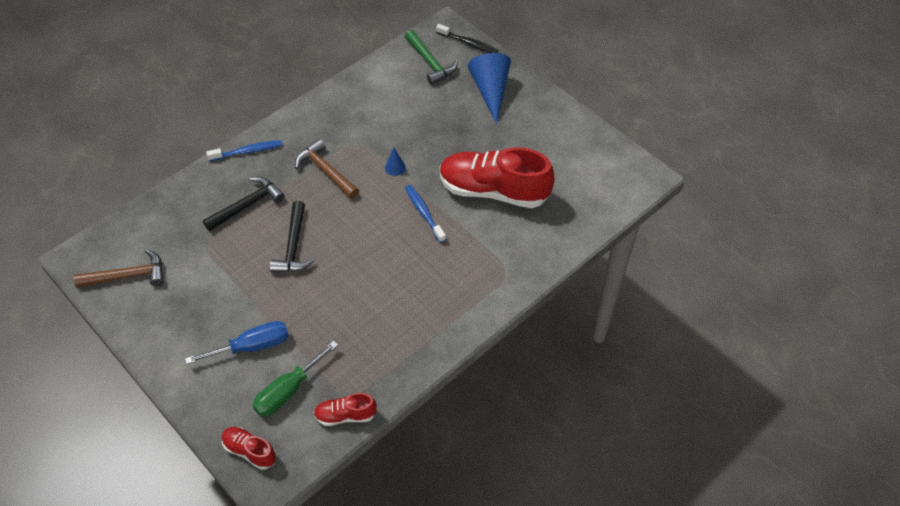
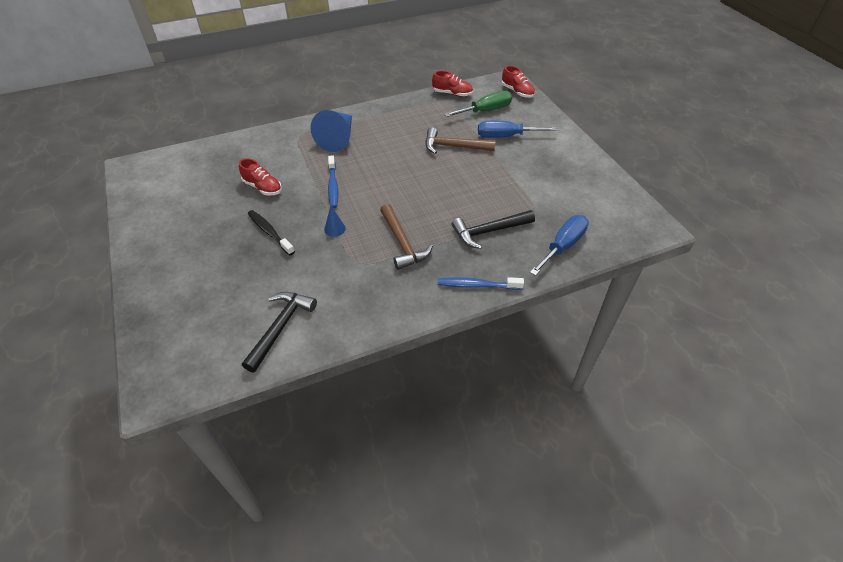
camera: 160 degrees left, 5 degrees down
brown hammer [73,249,164,288] -> brown hammer moved to [425,127,496,154]
black hammer [270,201,315,273] -> black hammer moved to [242,292,317,373]
green hammer [405,30,458,85] -> none
black toothbrush [436,24,498,53] -> black toothbrush moved to [248,210,295,255]
red shoe [440,147,554,208] -> red shoe [239,158,282,196], size x0.47
blue cone [468,53,511,124] -> blue cone moved to [311,110,352,152]
none -> blue screwdriver [530,215,589,276]

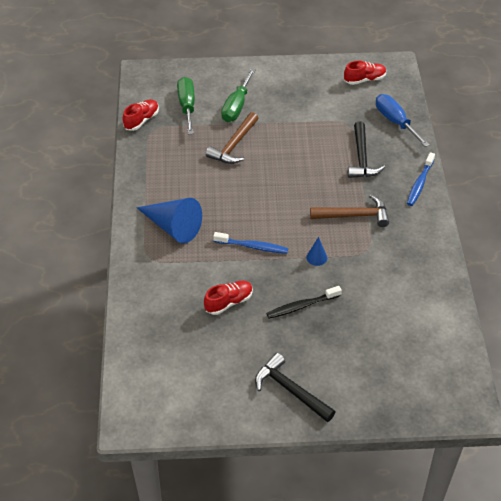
camera: 70 degrees left, 0 degrees up
black hammer [242,292,317,373] -> black hammer moved to [255,353,336,422]
blue screwdriver [478,121,557,138] -> green screwdriver [221,68,256,122]
red shoe [502,66,535,98] -> red shoe moved to [344,61,386,85]

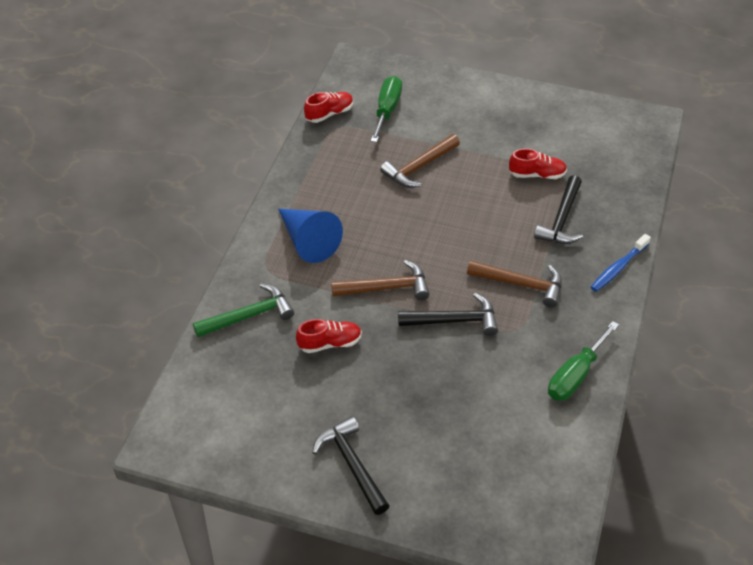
camera: 20 degrees right, 0 degrees up
blue toothbrush [213,232,288,254] -> brown hammer [331,260,430,300]
green screwdriver [221,68,256,122] -> green screwdriver moved to [548,321,619,401]
black toothbrush [266,286,342,319] -> none
blue cone [306,237,327,266] -> black hammer [398,293,498,336]
red shoe [344,61,386,85] -> red shoe moved to [509,148,567,179]
blue screwdriver [376,94,430,147] -> none
none -> green hammer [193,283,294,337]

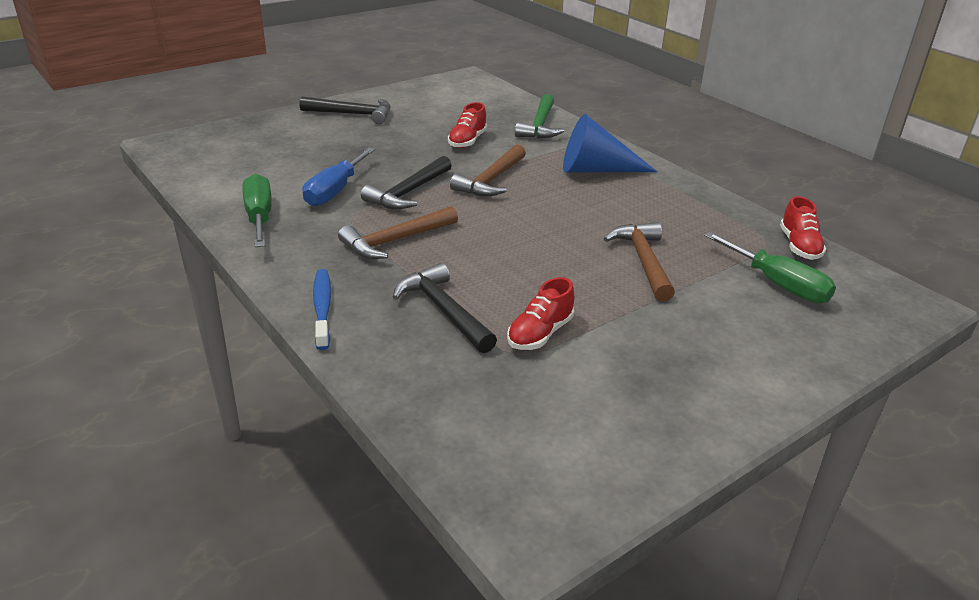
camera: 125 degrees right, 15 degrees down
none -> blue screwdriver [303,147,375,206]

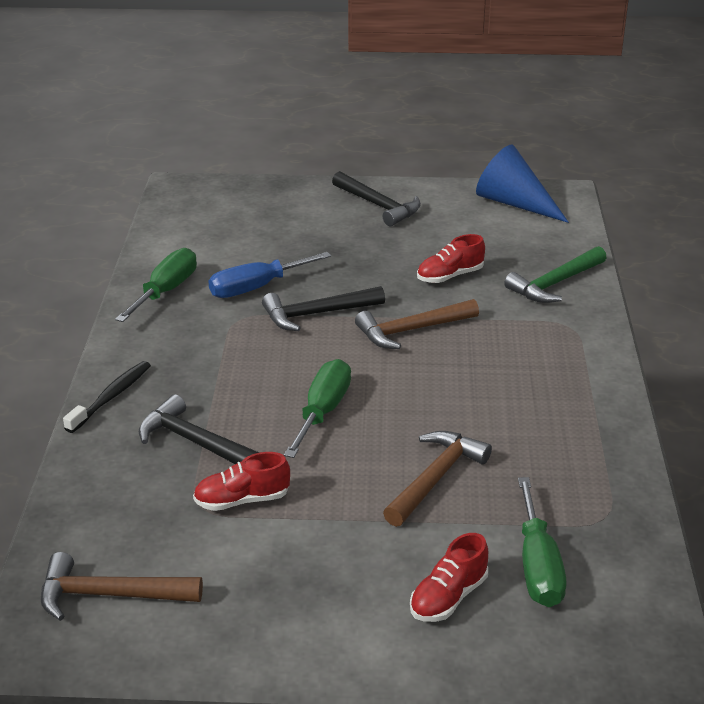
camera: 40 degrees right, 0 degrees up
blue toothbrush [313,269,331,350] -> black toothbrush [63,361,151,433]
brown hammer [338,206,458,259] -> brown hammer moved to [41,552,203,621]
black hammer [393,263,497,353] -> black hammer turned 60 degrees counterclockwise [139,394,260,464]
blue cone [563,114,658,172] -> blue cone moved to [476,145,569,223]
red shoe [780,196,826,260] -> red shoe moved to [410,533,488,622]
none -> green screwdriver [284,359,351,458]

